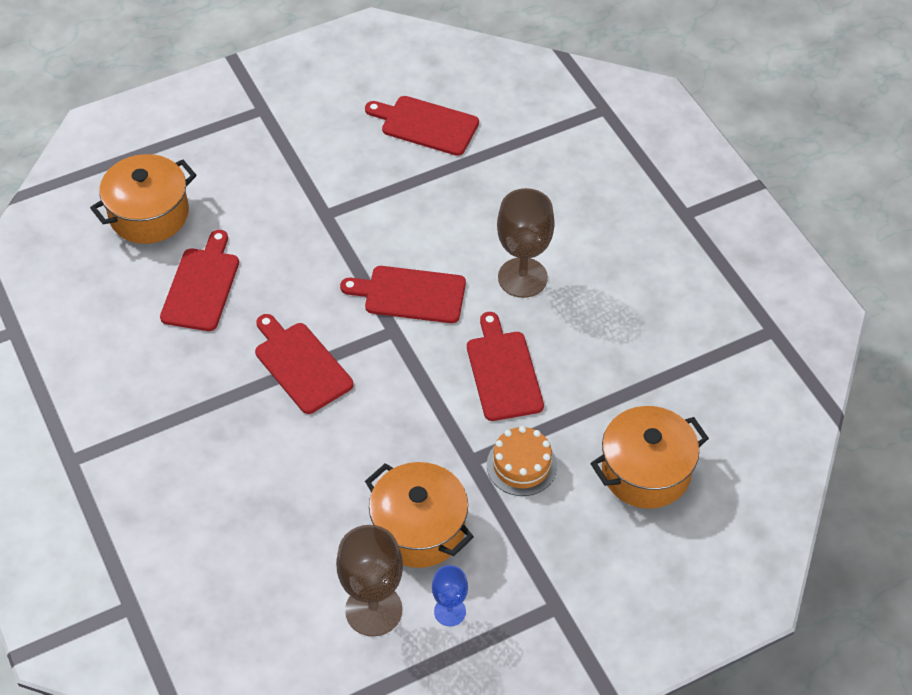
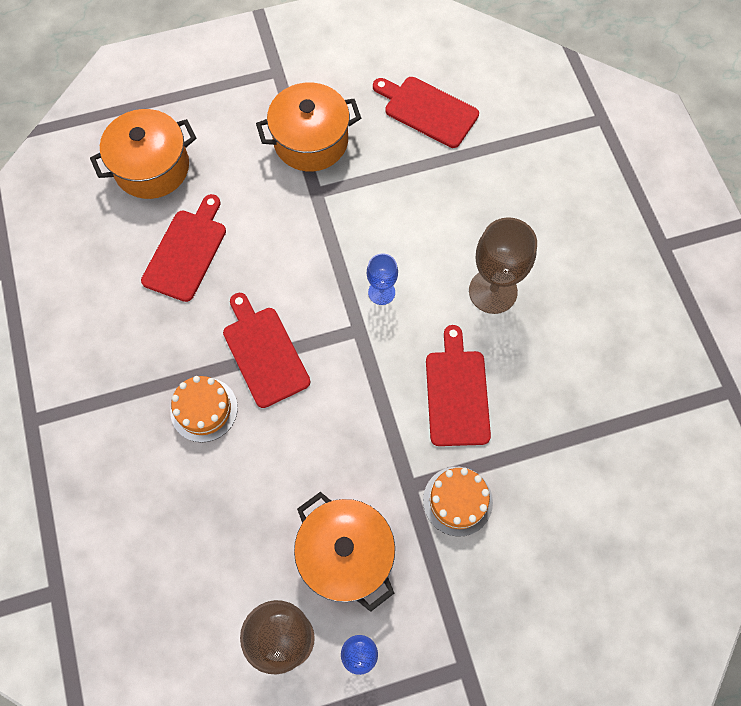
camera: 10 degrees right, 15 degrees up
red cutting board [340,266,466,323] -> blue goblet [367,253,398,305]
orange pot [591,406,709,509] -> orange pot moved to [256,83,361,171]
none -> orange cake [170,376,238,442]

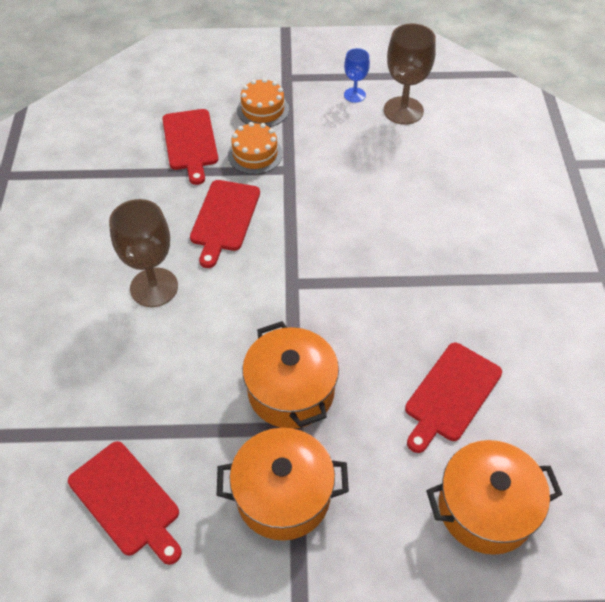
camera: 165 degrees left, 15 degrees down
orange cake [170,376,238,442] -> orange cake moved to [237,78,289,127]
red cutting board [223,293,311,408] -> red cutting board moved to [162,109,218,185]
orange pot [294,492,395,612] -> orange pot moved to [242,321,339,429]
blue goblet [367,253,398,305] -> none

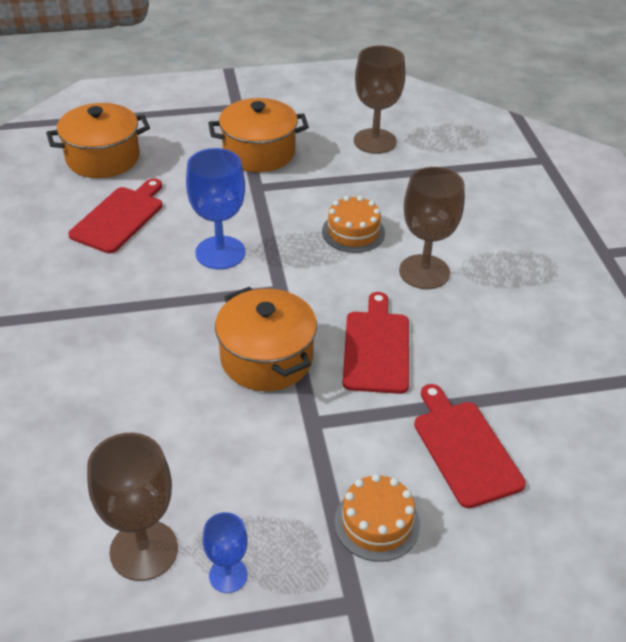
camera: 170 degrees right, 10 degrees down
red cutting board [68,441,182,565] -> brown goblet [354,46,405,154]
orange cake [228,122,283,174] -> orange cake moved to [322,196,385,253]
orange pot [242,321,339,429] -> orange pot moved to [215,287,317,391]
none -> blue goblet [186,148,245,270]

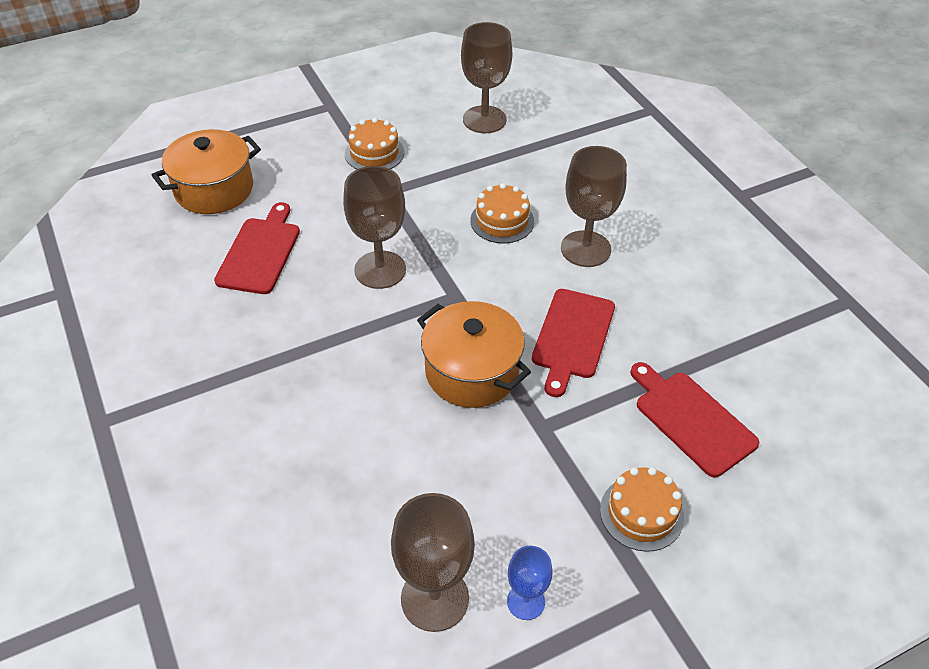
camera: 15 degrees left, 5 degrees up
blue goblet [186,148,245,270] -> brown goblet [343,166,406,289]
orange pot [208,98,309,172] -> orange cake [345,118,404,169]
red cutting board [343,292,409,394] -> red cutting board turned 150 degrees counterclockwise [532,289,615,397]

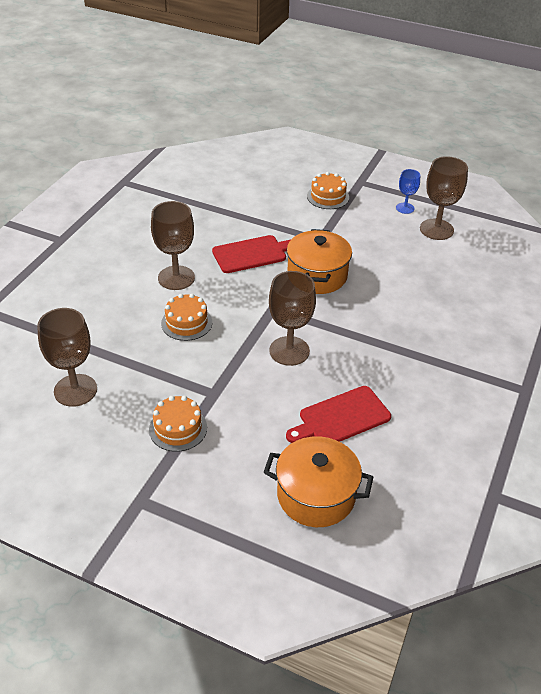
camera: 130 degrees left, 5 degrees down
red cutting board [630,362,759,477] -> none

